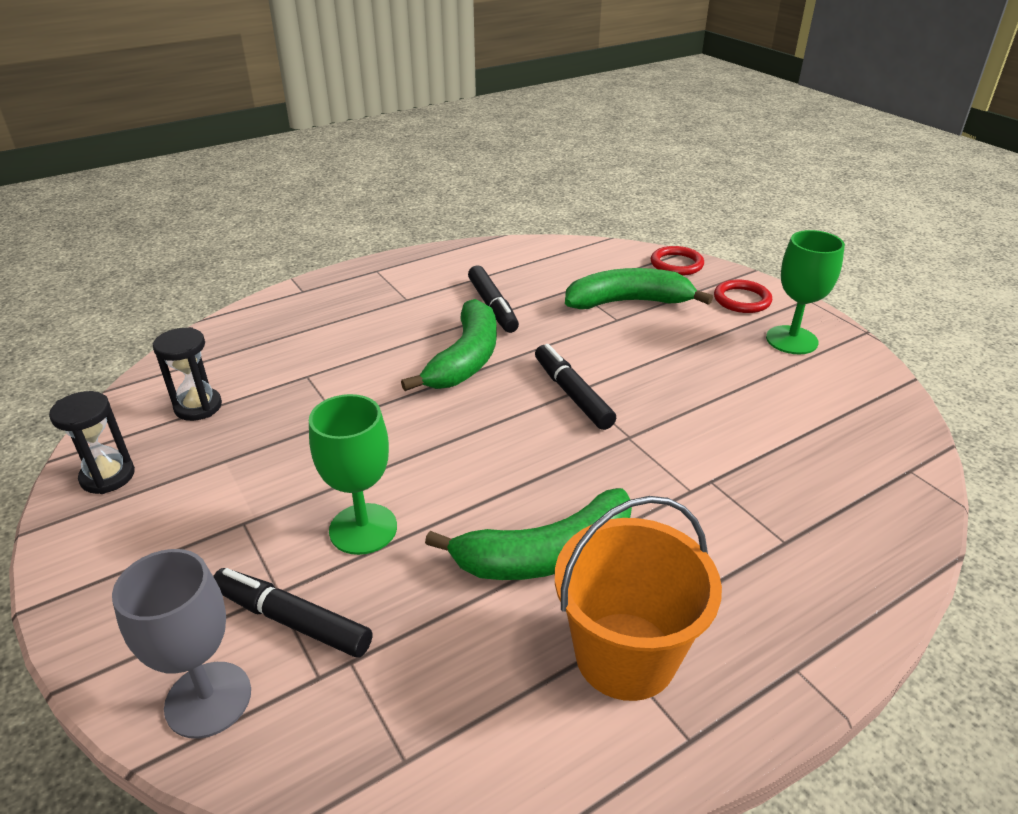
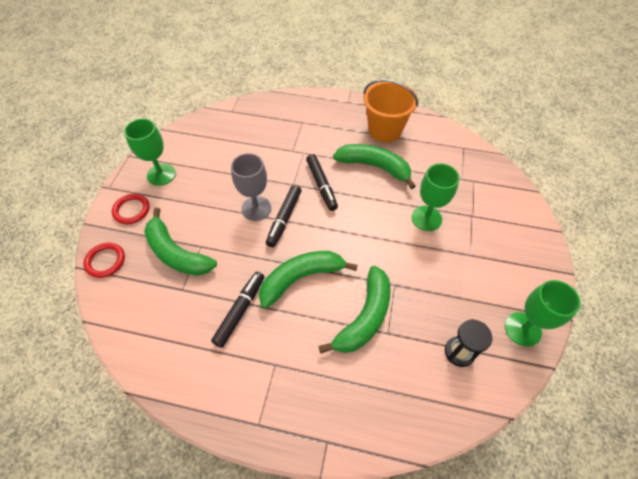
camera: 135 degrees left, 20 degrees up
black hourglass [49,391,135,494] -> green goblet [505,280,581,347]
grey goblet [112,549,251,739] -> grey goblet moved to [231,153,271,221]
black marker [213,568,372,658] -> black marker moved to [306,154,338,211]
none -> green banana [319,266,391,353]

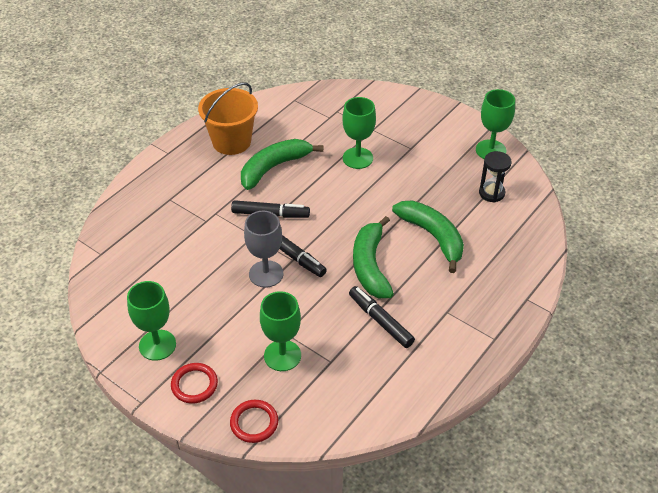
camera: 65 degrees left, 10 degrees down
green banana [144,208,217,276] -> green goblet [260,291,301,371]

